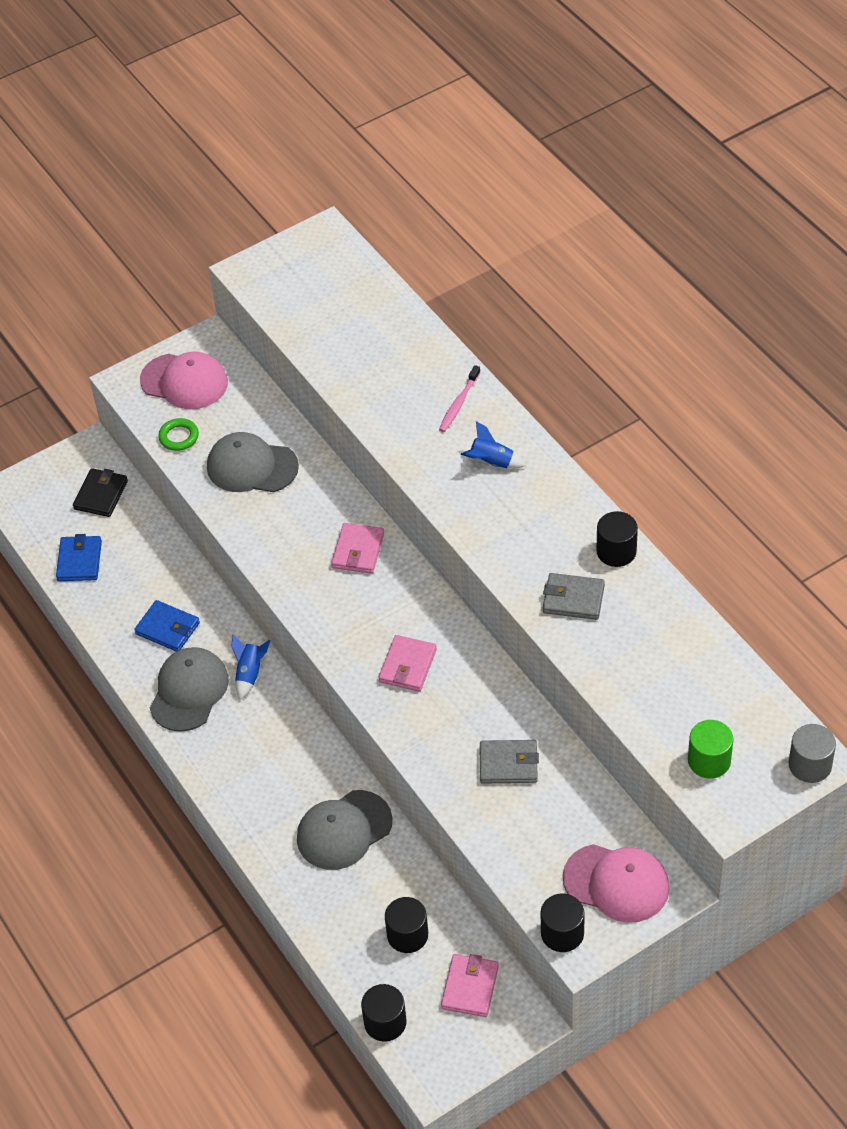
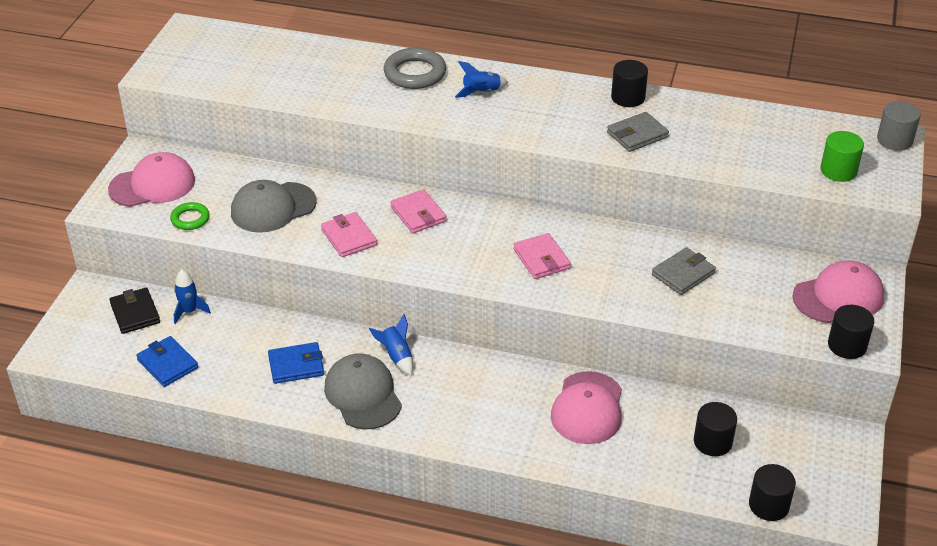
camera: 45 degrees left, 10 degrees down
grey cap [297,790,393,870] -> pink cap [551,371,622,444]
pink toothbrush [439,365,481,432] -> grey ring [384,48,446,89]
pink wallet [441,954,499,1017] -> pink wallet moved to [321,212,377,257]
none -> blue rocket [174,269,211,324]

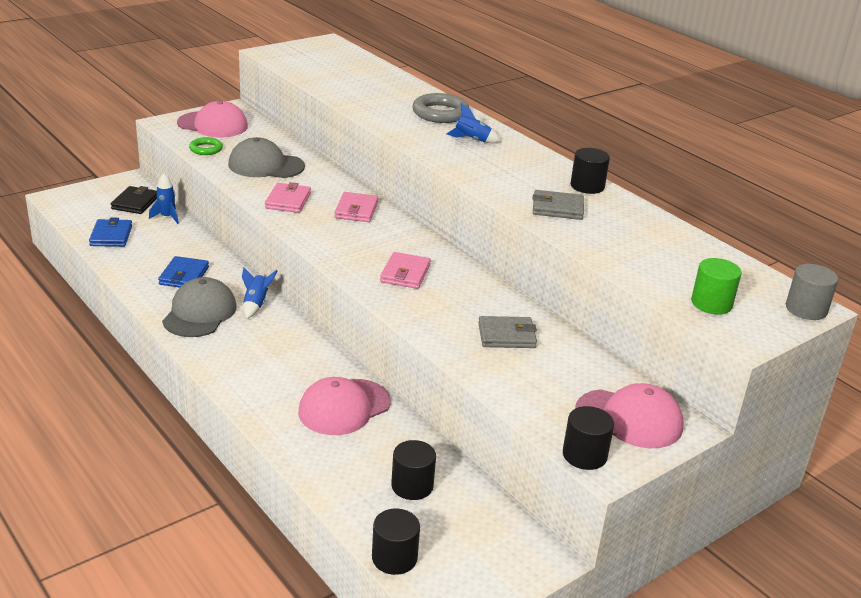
camera: 35 degrees right, 10 degrees down
blue wallet [268,342,324,384] -> blue wallet turned 75 degrees clockwise [158,256,209,287]

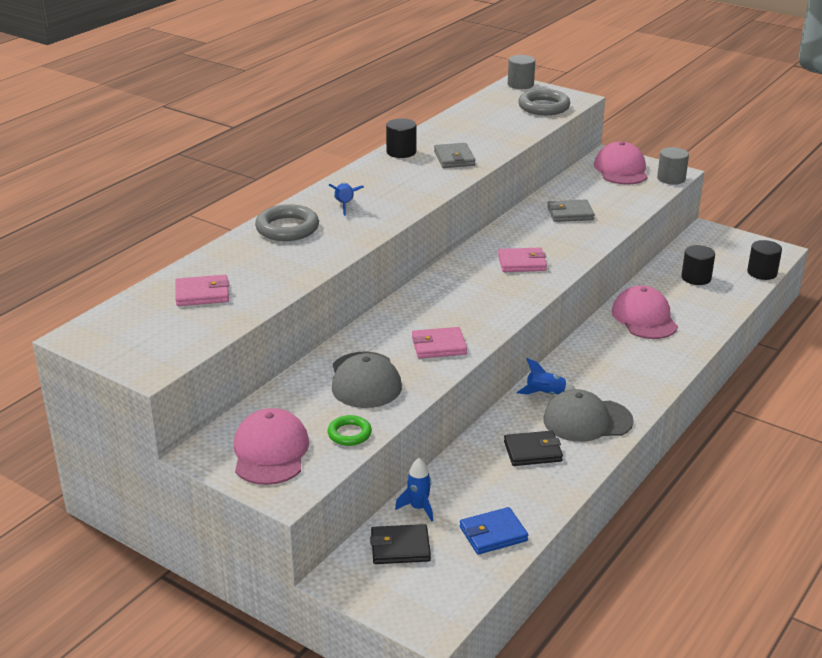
camera: 105 degrees left, 0 degrees up
blue wallet [158,256,209,287] -> black wallet [504,431,563,466]
pink cap [298,377,391,435] -> pink cap turned 135 degrees counterclockwise [612,285,678,339]
pink wallet [334,192,378,222] -> pink wallet moved to [175,275,229,306]
grey wallet [478,316,537,348] -> grey wallet turned 75 degrees counterclockwise [547,199,595,222]
black cylinder [563,406,614,470] -> grey cylinder [657,147,689,185]
green cylinder [691,258,742,314] -> grey ring [518,89,571,115]

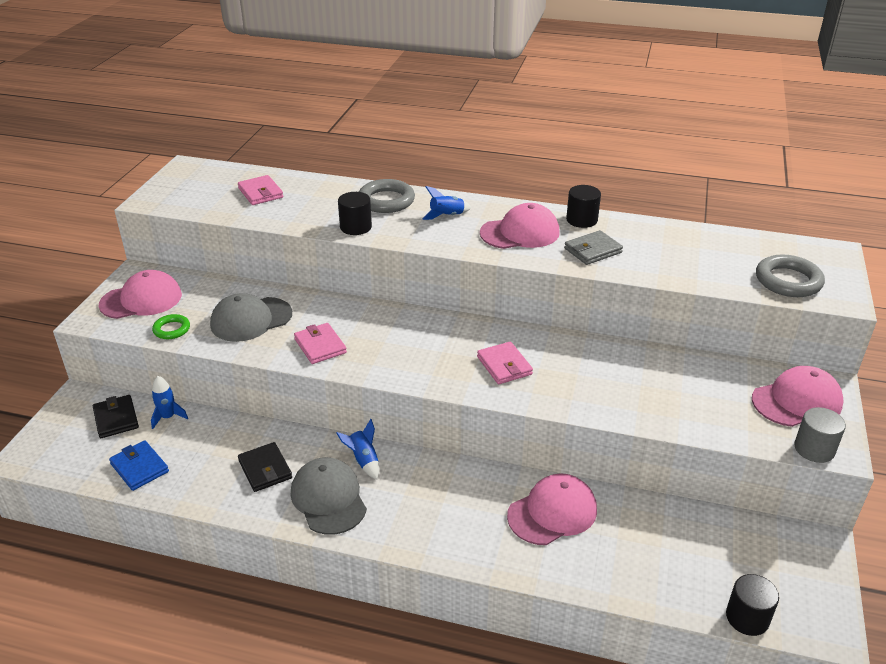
camera: 70 degrees right, 5 degrees up
grey cylinder [508,55,535,89] -> none
grey wallet [547,199,595,222] -> none
black cylinder [681,245,715,285] -> black cylinder moved to [338,192,372,235]
none -> pink cap [480,203,560,249]

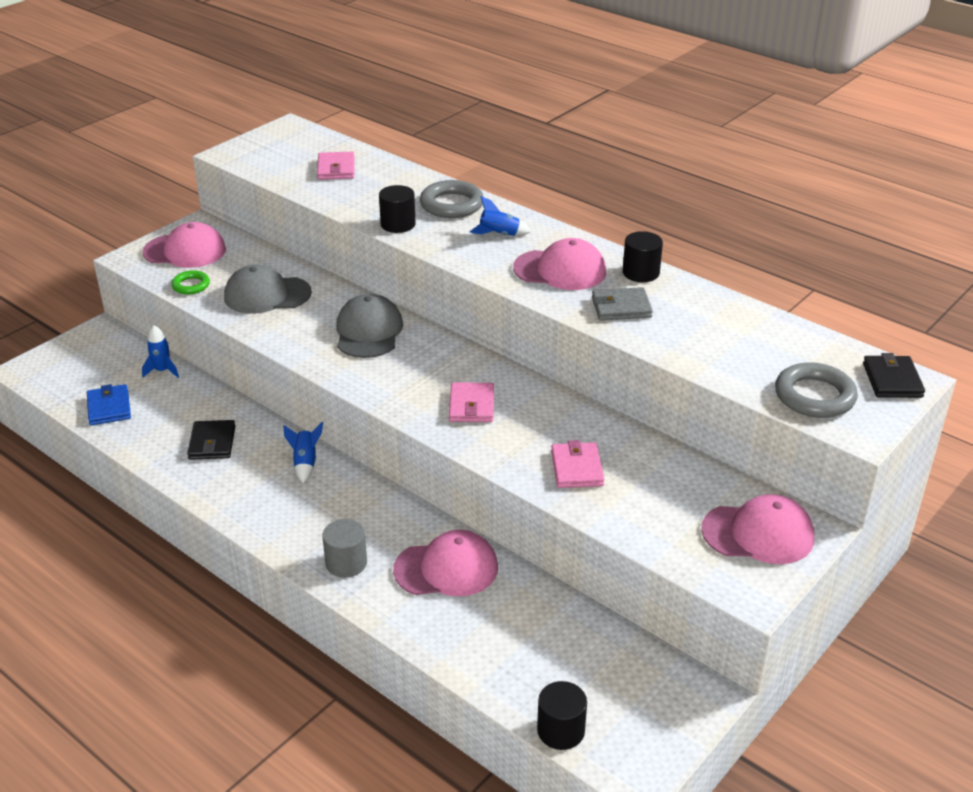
camera: 25 degrees right, 0 degrees up
black wallet [93,395,139,438] -> black wallet moved to [863,353,925,398]
grey cap [291,457,367,535] -> grey cap moved to [336,294,403,358]
pink wallet [294,323,347,364] -> pink wallet moved to [551,440,604,488]
grey cylinder [794,407,846,463] -> grey cylinder moved to [322,519,367,578]

